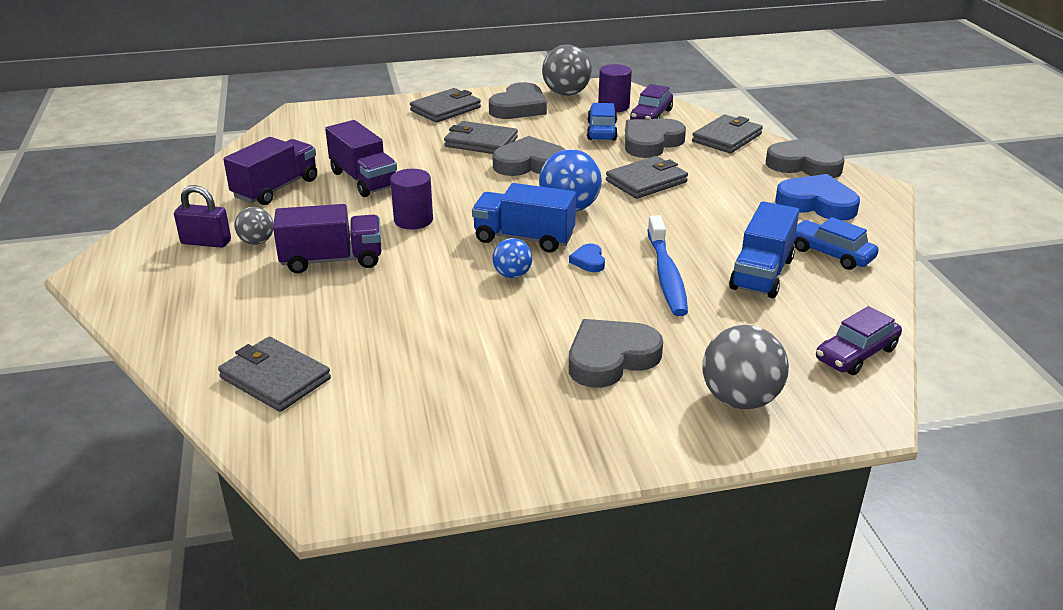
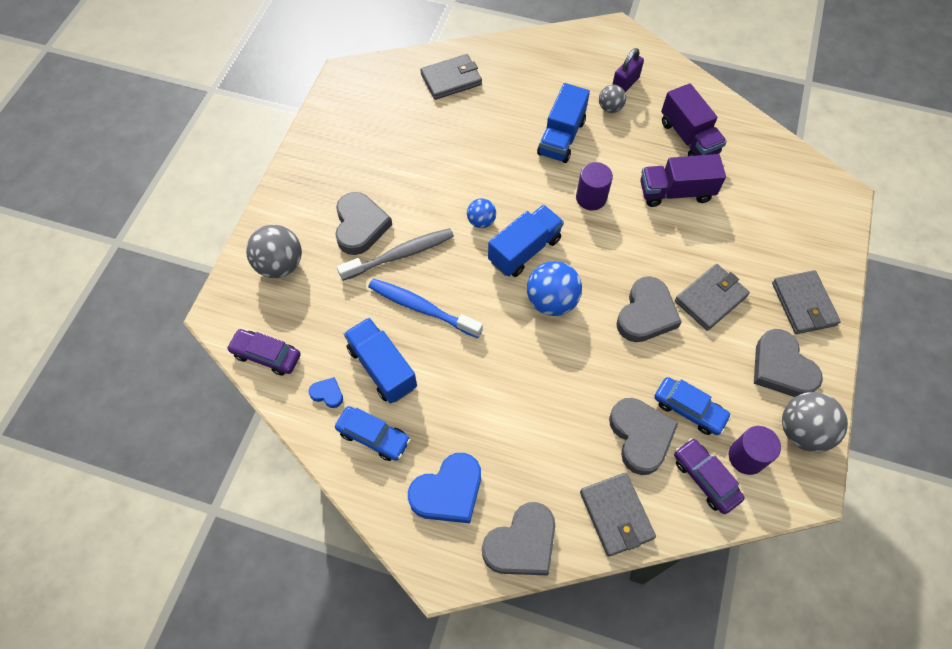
camera: 120 degrees right, 30 degrees up
purple truck [273,204,381,273] -> blue truck [537,83,590,163]
blue heart [569,244,605,272] -> blue heart moved to [309,377,343,408]
grey wallet [606,156,688,199] -> none
blue car [794,217,879,270] -> blue car turned 45 degrees clockwise [335,406,411,461]
purple car [816,306,902,375] -> purple car turned 60 degrees counterclockwise [227,329,301,376]
none -> grey toothbrush [337,228,454,281]

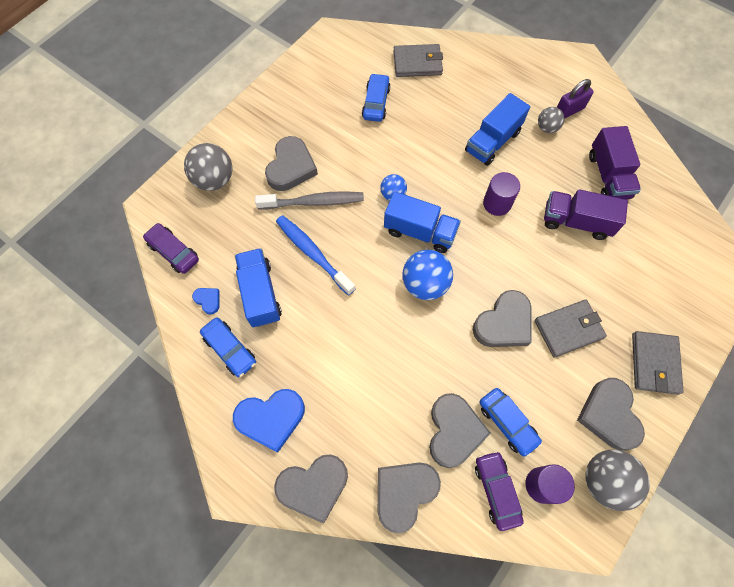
camera: 20 degrees right, 5 degrees up
blue truck [488,205,564,277] -> blue truck turned 45 degrees clockwise [384,191,461,253]
grey wallet [580,473,656,557] -> grey heart [378,462,441,533]
none -> blue car [362,73,391,122]

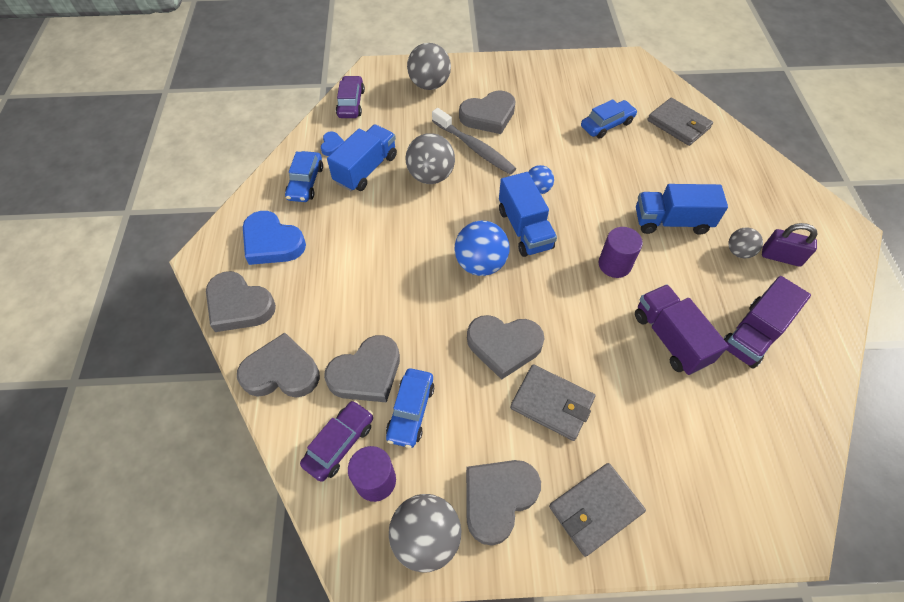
camera: 50 degrees right, 10 degrees down
blue toothbrush [276,215,355,295] -> grey ball [405,133,455,184]

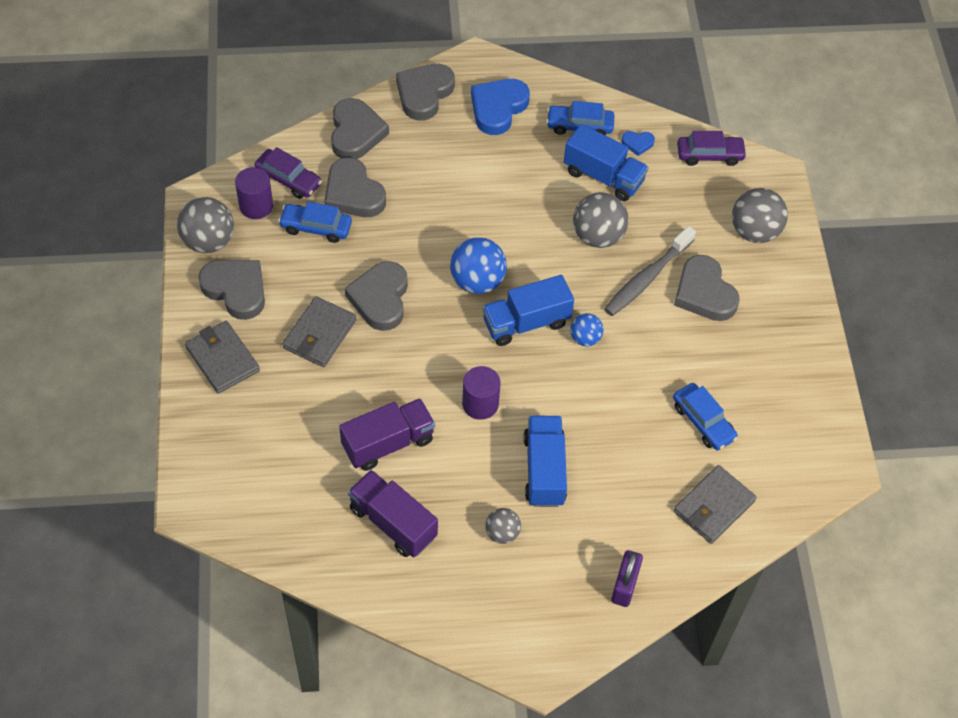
camera: 85 degrees right, 0 degrees up
purple padlock [762,223,818,267] -> purple padlock moved to [611,550,643,607]

